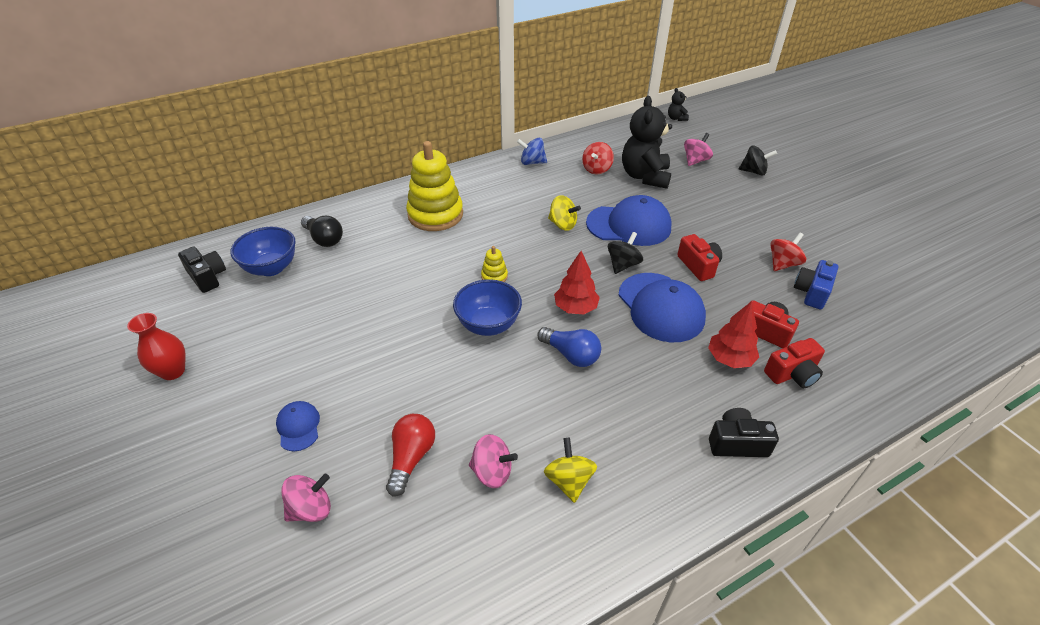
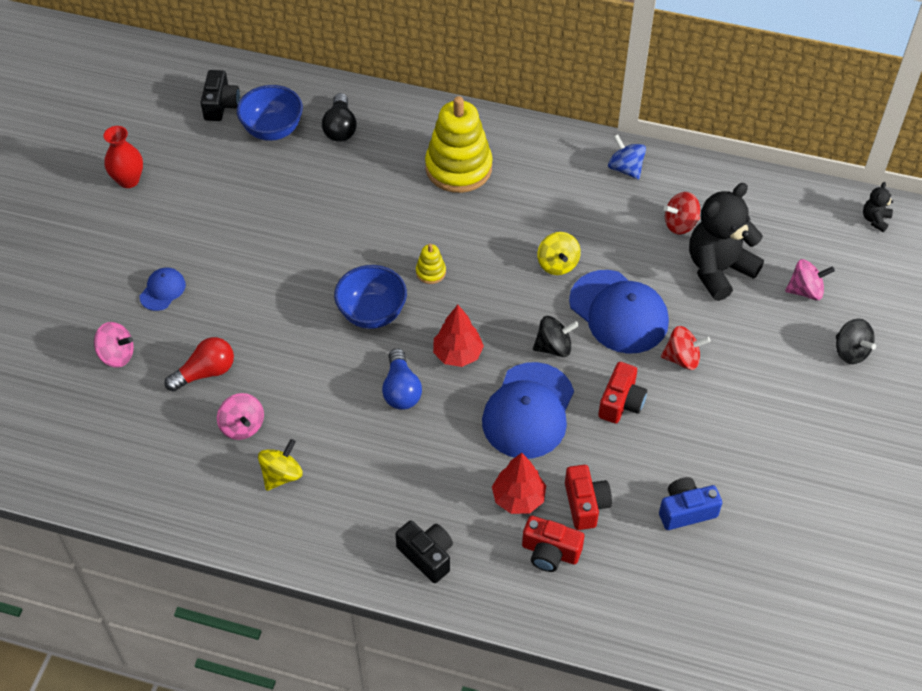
camera: 45 degrees right, 10 degrees up
red spinning top [770,232,807,271] -> red spinning top moved to [661,326,711,370]

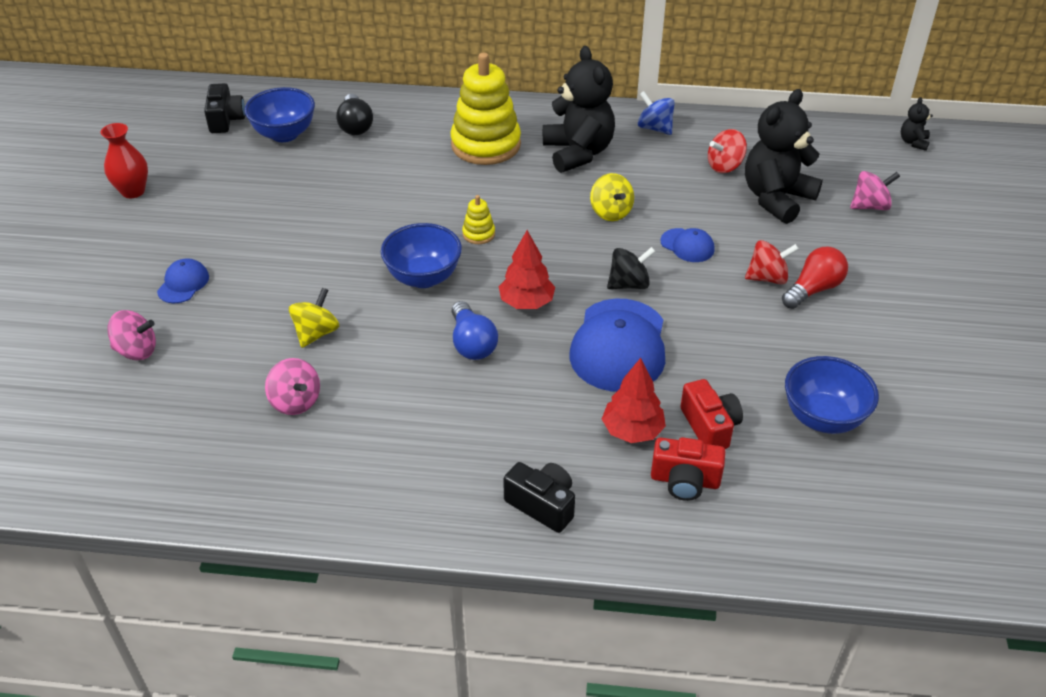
camera: 10 degrees left, 10 degrees down
red light bulb [164,337,234,392] -> red light bulb moved to [782,247,848,309]
yellow spinning top [258,439,302,491] -> yellow spinning top moved to [289,288,339,348]
blue cap [569,270,669,354] -> blue cap [660,228,715,262], size x0.48
red camera [598,362,647,424] -> none
blue camera [659,477,722,530] -> blue bowl [785,356,879,434]
black spinning top [836,319,876,364] -> none
none -> black teddy bear [543,46,615,173]

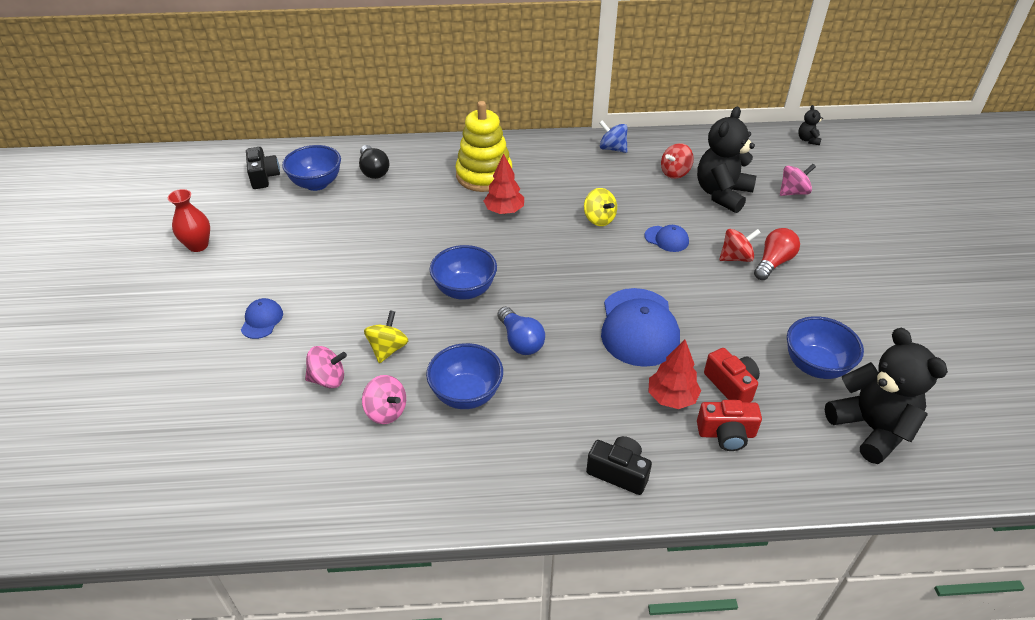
camera: 10 degrees left, 0 degrees up
pink spinning top [107,310,156,360] -> pink spinning top moved to [305,346,347,388]
yellow stacking toy [462,195,495,244] -> none
red tree [499,230,555,309] -> red tree moved to [484,154,524,214]
black teddy bear [543,46,615,173] -> black teddy bear moved to [825,328,948,464]
black spinning top [607,247,656,289] -> none
none -> blue bowl [426,343,503,409]

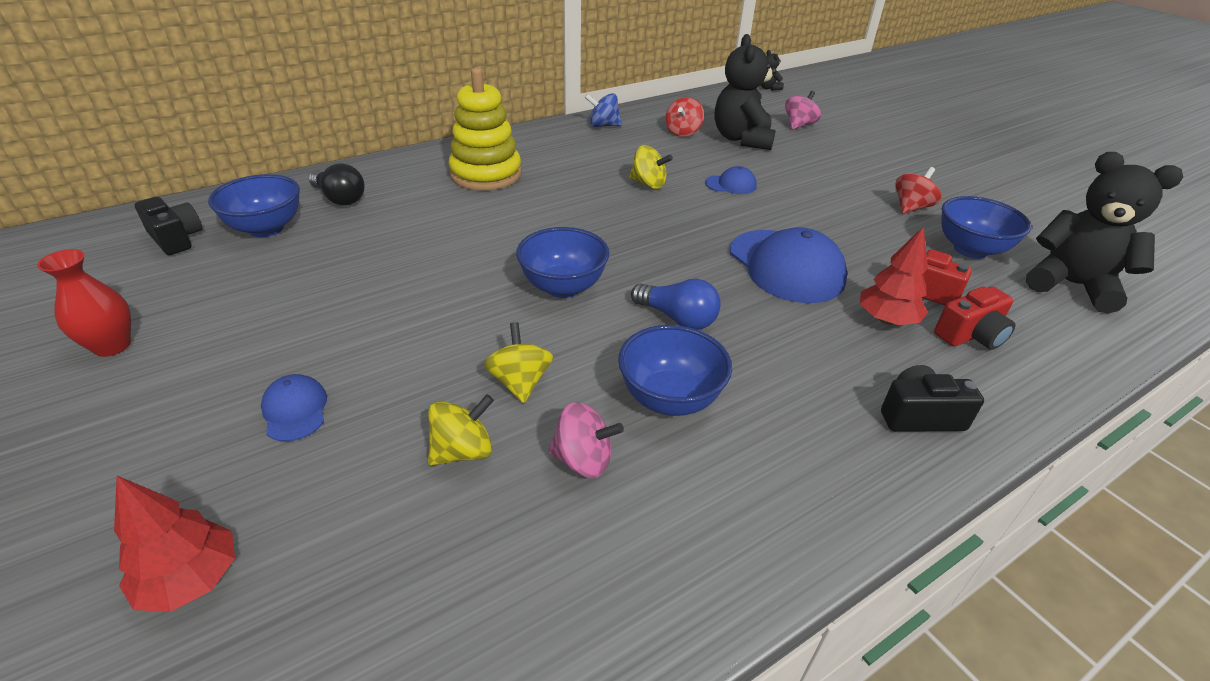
camera: 30 degrees left, 5 degrees down
pink spinning top [305,346,347,388] -> yellow spinning top [428,394,494,466]
red tree [484,154,524,214] -> red tree moved to [114,476,235,612]
red spinning top [719,229,761,262] -> red spinning top moved to [895,167,941,214]
red light bulb [754,228,800,280] -> none

